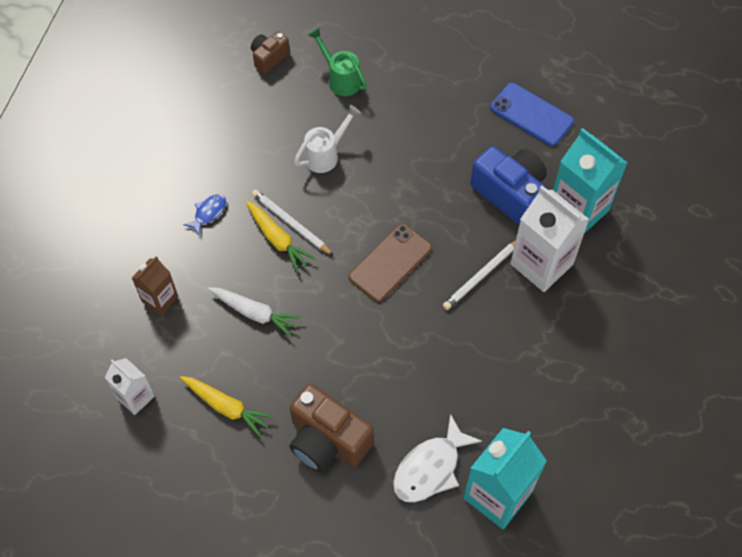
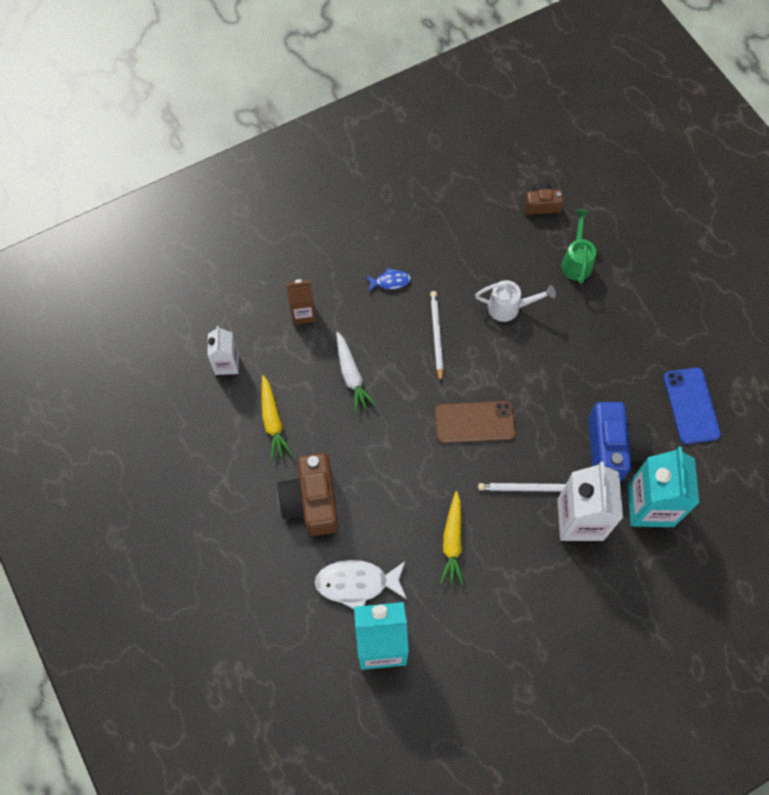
camera: 45 degrees right, 5 degrees up
yellow carrot [246,201,316,273] -> yellow carrot moved to [440,491,464,585]

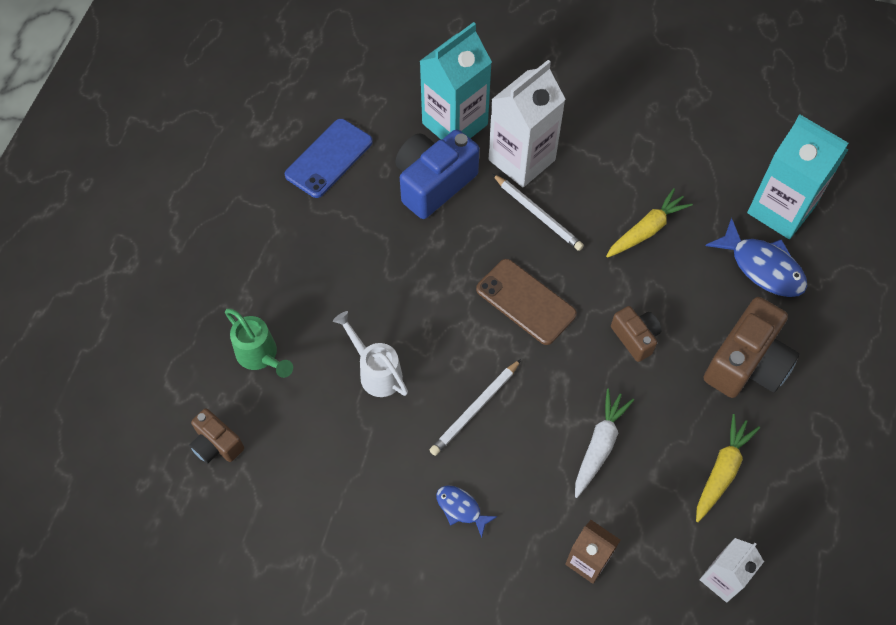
camera: 135 degrees left, 5 degrees down
white fish [315,560,407,609] -> blue fish [705,218,807,297]
green watering can [561,210,596,284] -> green watering can turned 90 degrees counterclockwise [225,308,293,378]
none -> brown camera [611,306,662,362]

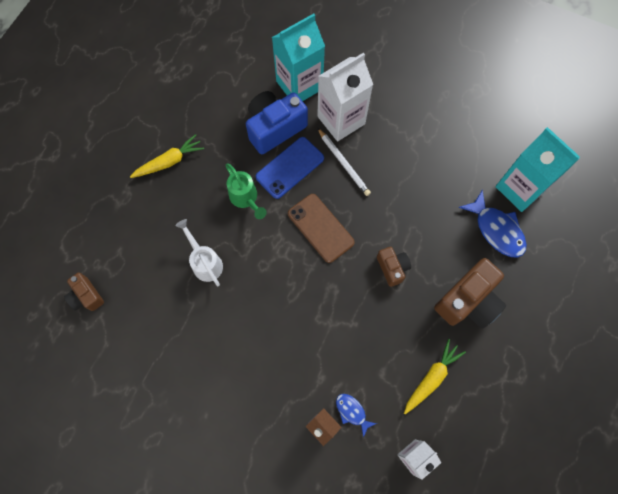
camera: 10 degrees right, 10 degrees up
green watering can [225,308,293,378] -> green watering can moved to [225,163,267,219]
blue phone [285,119,373,198] -> blue phone moved to [256,137,324,199]
white pencil [430,359,521,456] -> none
blue fish [436,485,497,538] -> blue fish moved to [336,394,377,438]
white carrot [575,388,634,498] -> none
yellow carrot [606,188,693,258] -> yellow carrot moved to [130,134,204,178]

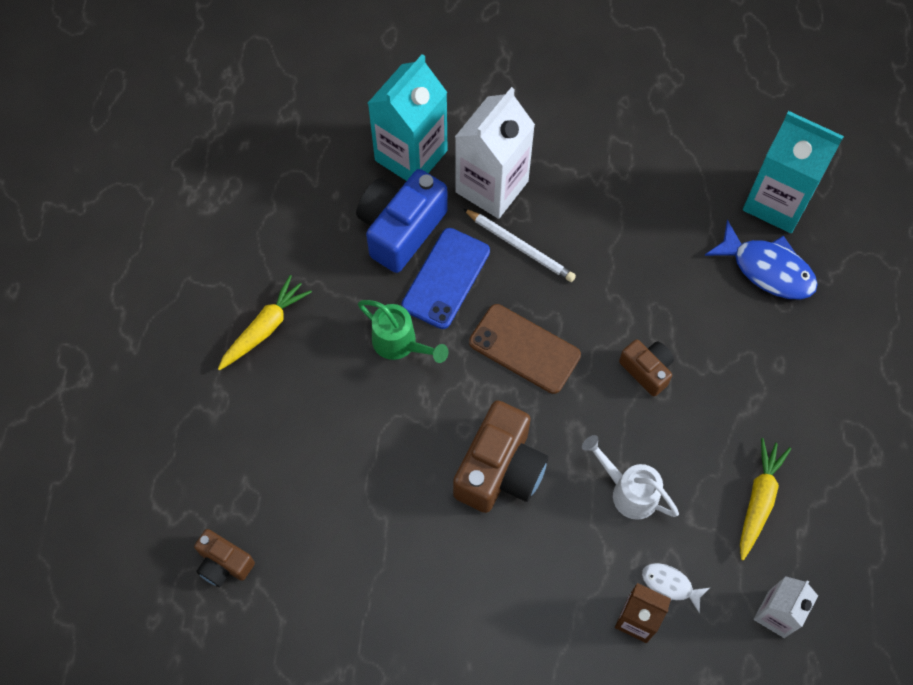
camera: 20 degrees left, 5 degrees down
white watering can [175,219,223,287] -> white watering can moved to [582,435,679,520]
blue fish [336,394,377,438] -> white fish [642,563,710,613]
brown camera [434,258,506,329] -> brown camera moved to [453,400,548,513]

